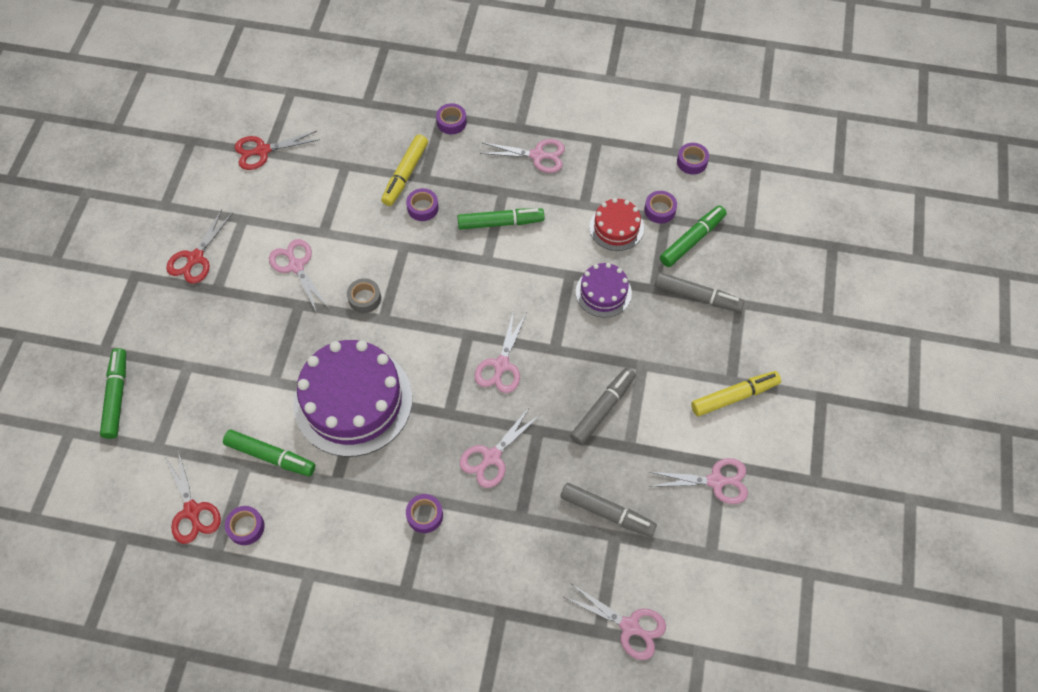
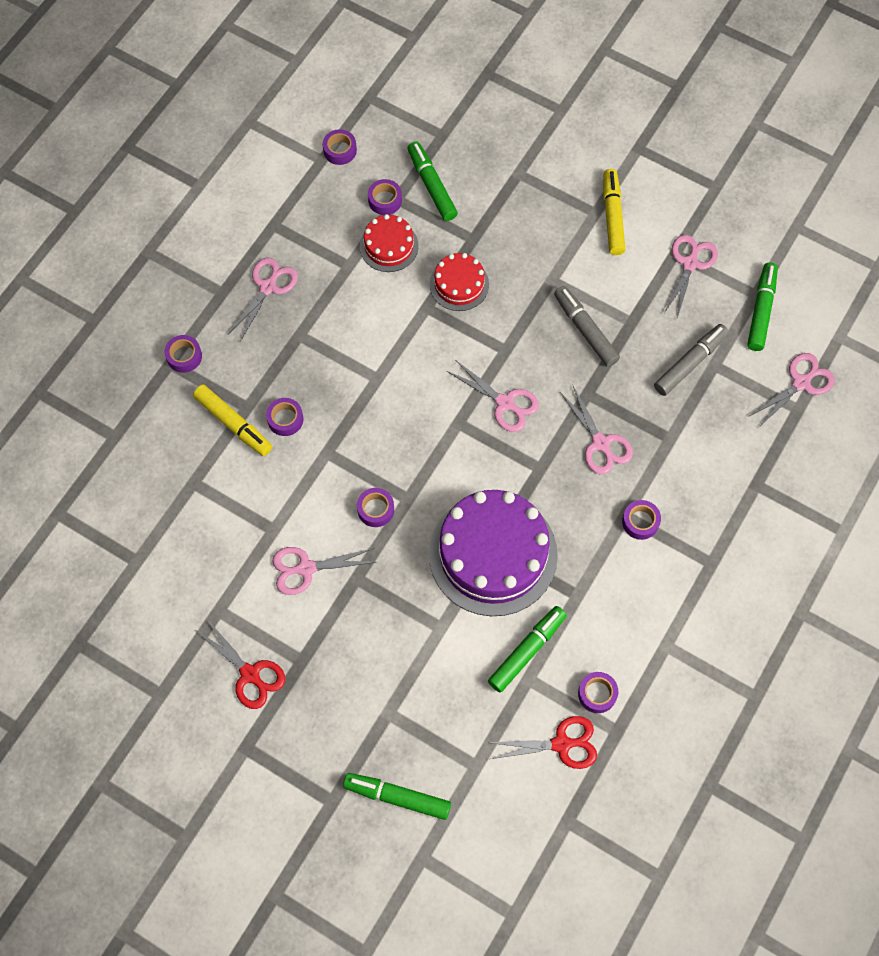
camera: 70 degrees left, 5 degrees up
red scissors [234,131,320,170] -> none
grey tape [347,278,381,313] -> purple tape [357,488,394,527]
green marker [457,208,544,230] -> green marker moved to [747,262,778,351]
purple cake [576,263,632,317] -> red cake [430,253,489,311]
grey marker [655,272,744,312] -> none

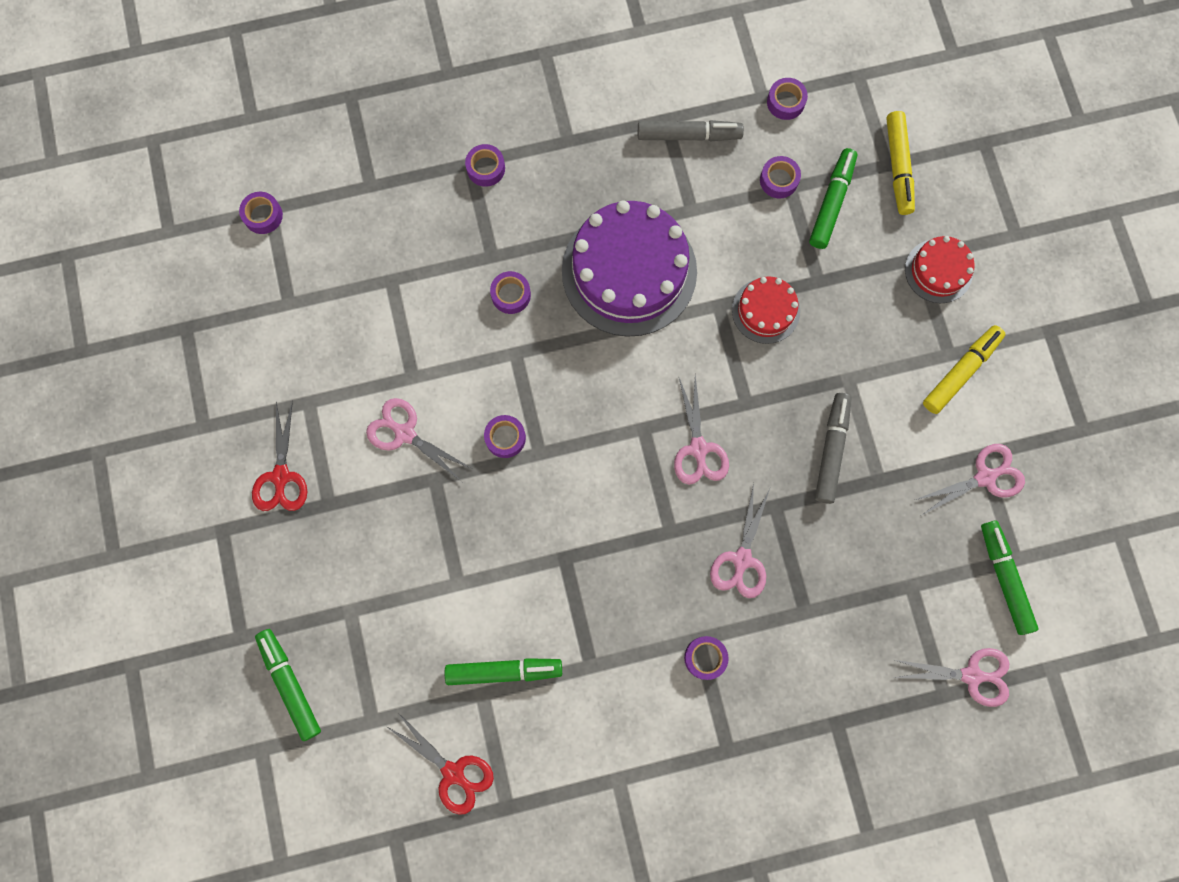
camera: 45 degrees right, 10 degrees up
yellow marker [193,385,272,456] -> yellow marker moved to [886,111,915,215]
pink scissors [228,257,298,342] -> none
red cake [360,214,419,272] -> red cake moved to [905,236,975,303]
purple cake [429,490,558,616] -> purple cake moved to [562,200,697,337]
purple tape [578,672,618,713] -> purple tape moved to [239,192,283,234]
grey marker [654,324,729,396] -> grey marker moved to [638,120,744,141]
green marker [747,262,778,351] -> green marker turned 75 degrees counterclockwise [981,520,1038,635]

